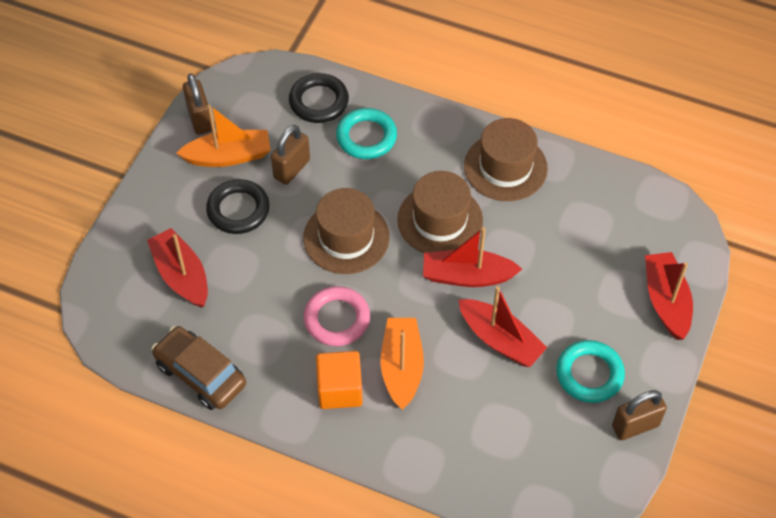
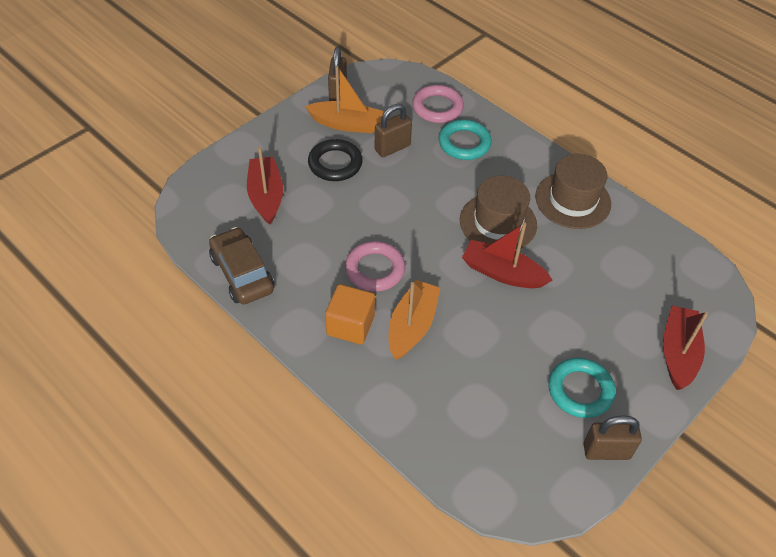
camera: 20 degrees right, 5 degrees down
black ring [289,73,349,123] -> pink ring [412,85,464,123]
brown hat [303,188,390,274] -> none
red boat [458,286,547,367] -> none

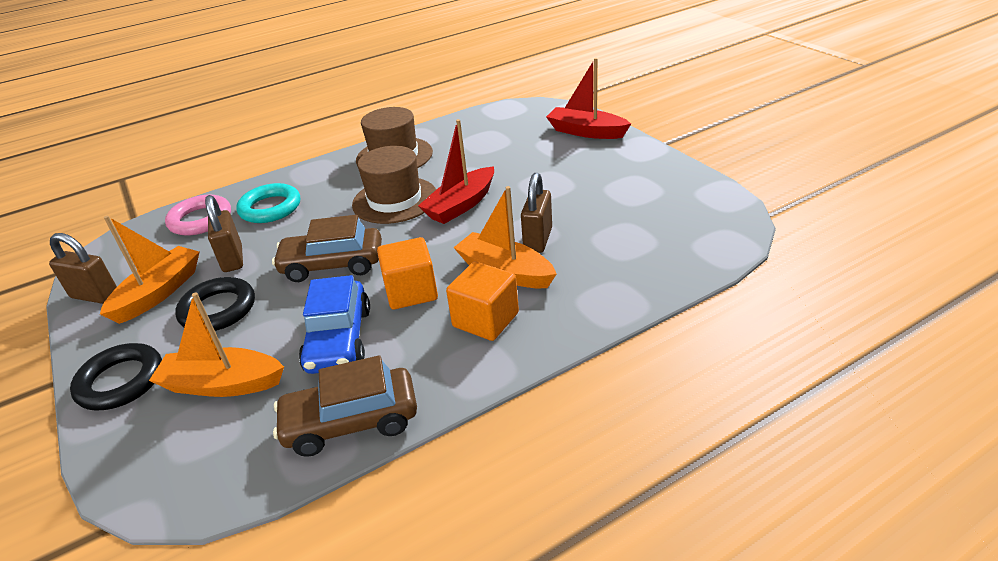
camera: 70 degrees left, 15 degrees down
red boat [247,147,283,225] -> orange boat [149,292,284,397]
pink ring [345,241,405,292] -> orange cube [377,237,438,310]
turquoise ring [548,358,615,418] -> none
brown padlock [584,415,642,460] -> brown padlock moved to [521,173,552,253]
none -> black ring [70,343,162,411]
none -> brown car [272,215,382,282]
none -> blue car [299,275,370,374]

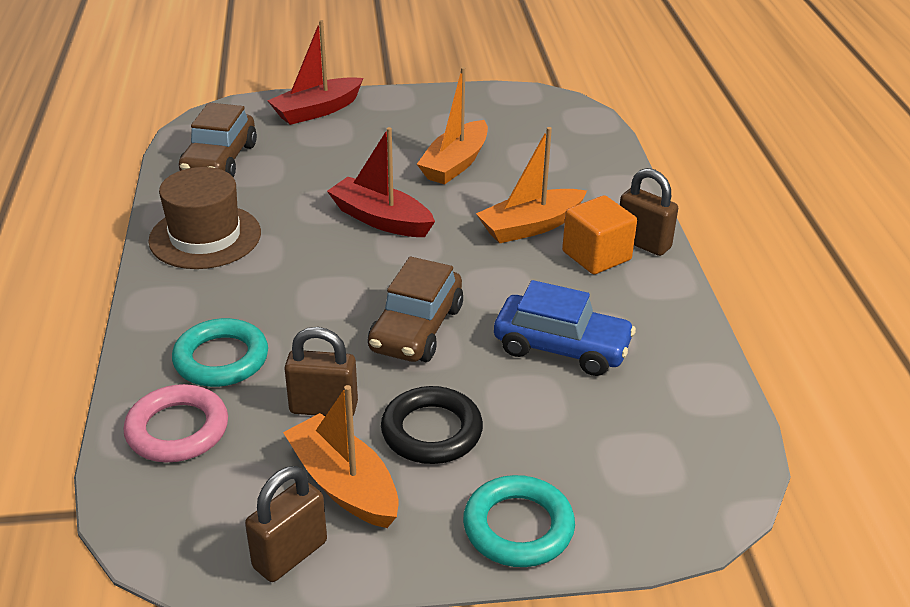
camera: 70 degrees left, 0 degrees up
black ring [70,343,162,411] -> turquoise ring [463,475,575,567]
orange boat [149,292,284,397] -> orange boat moved to [417,67,488,185]
brown car [273,355,417,457] -> brown car moved to [179,102,257,177]
brown hat [352,146,436,224] -> none
orange cube [377,237,438,310] -> none
red boat [418,119,494,224] -> red boat turned 150 degrees clockwise [327,127,435,237]
brown padlock [521,173,552,253] -> brown padlock moved to [620,168,678,256]

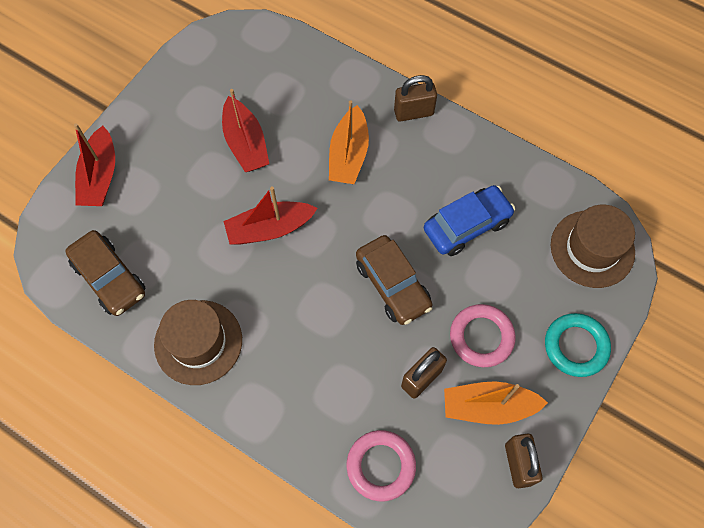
camera: 50 degrees left, 30 degrees up
turquoise ring [172,318,268,387] -> none
black ring [381,386,483,464] -> pink ring [450,304,516,367]
orange boat [417,67,488,185] -> red boat [222,89,269,172]
orange cube [562,195,637,274] -> none
none -> brown hat [551,205,635,288]

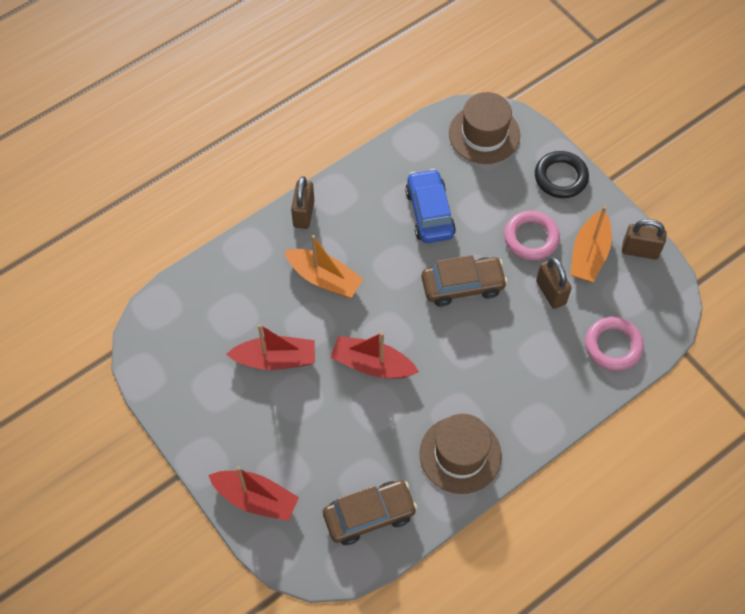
camera: 70 degrees left, 5 degrees down
red boat [224,186,318,245] -> red boat turned 105 degrees clockwise [330,332,419,378]
turquoise ring [545,313,611,377] -> black ring [535,151,589,198]

